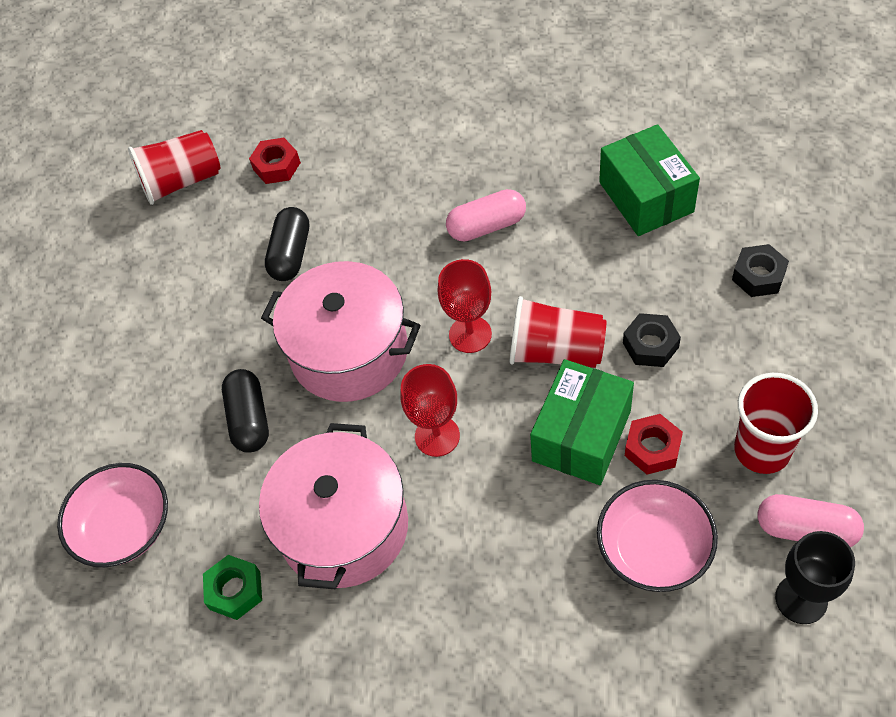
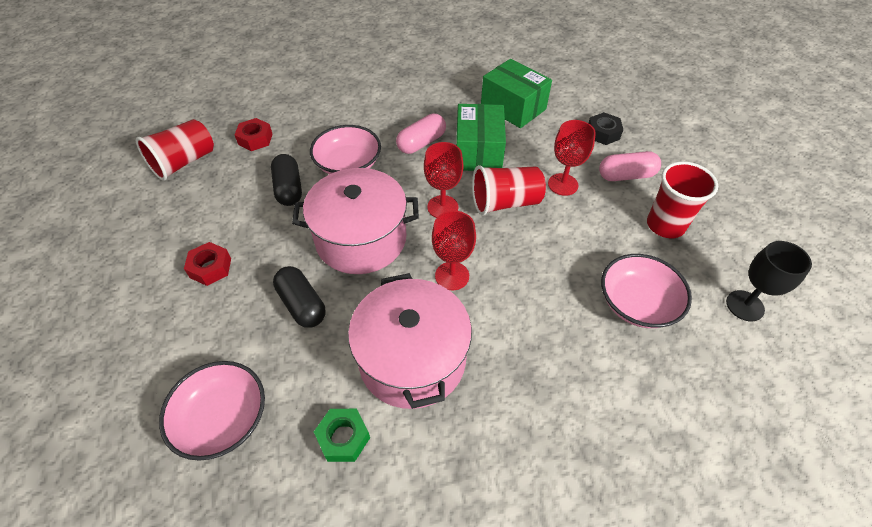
camera: 30 degrees left, 5 degrees down
green box [530,359,634,485] -> green box moved to [456,104,506,171]
black nut [623,313,681,367] -> red goblet [548,120,596,196]
red nut [625,414,683,475] -> red nut moved to [184,242,231,286]
pink capsule [758,494,864,547] -> pink capsule moved to [599,151,661,181]
none -> pink bowl [310,125,381,174]

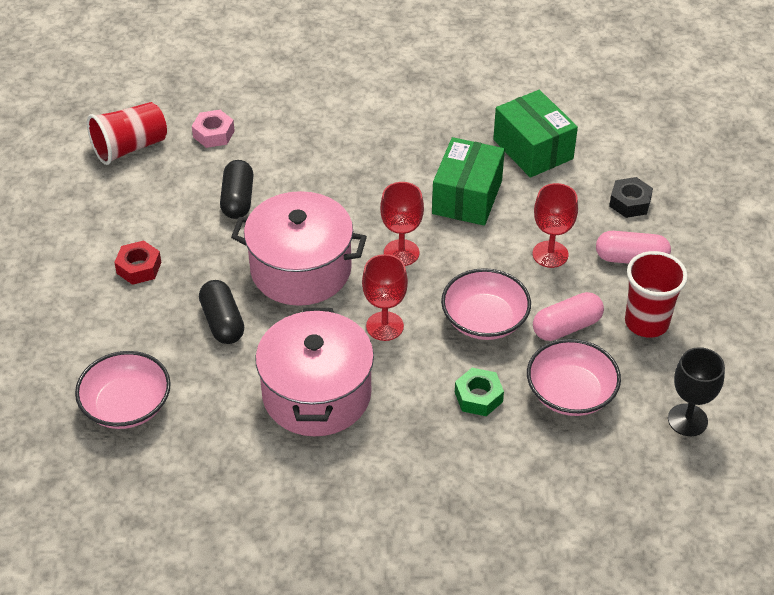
camera: 15 degrees right, 5 degrees down
red nut [235,118,273,151] -> pink nut [192,110,235,148]
pink bowl [310,125,381,174] -> pink bowl moved to [441,268,531,340]
green nut [314,409,370,462] -> green nut moved to [455,368,504,416]
pink capsule [396,114,446,154] -> pink capsule moved to [533,292,604,341]
red cup [472,165,546,215] -> none

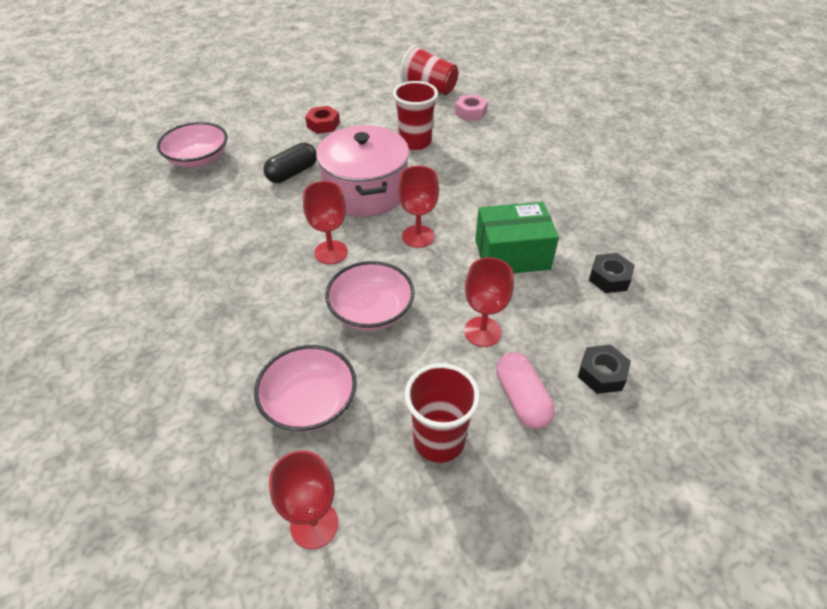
camera: 65 degrees right, 0 degrees up
black capsule [220,160,253,219] -> red cup [393,81,438,150]
pink pot [255,308,374,436] -> none
green nut [455,368,504,416] -> none
green box [493,90,578,178] -> black nut [589,253,635,293]
pink capsule [533,292,604,341] -> none
black goblet [668,347,725,436] -> red goblet [269,450,338,549]

